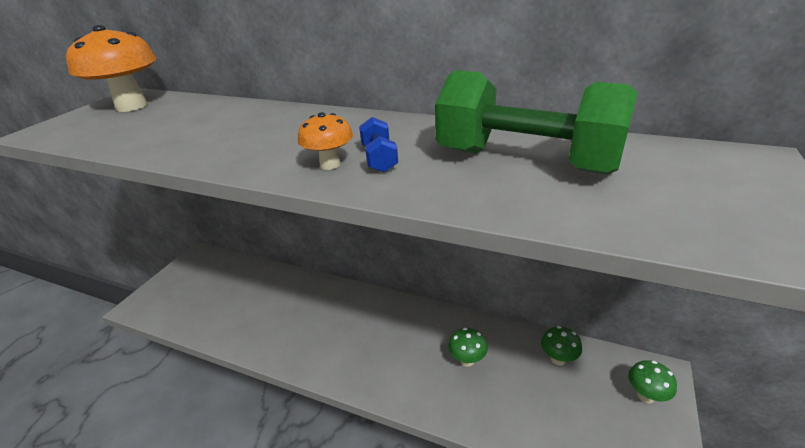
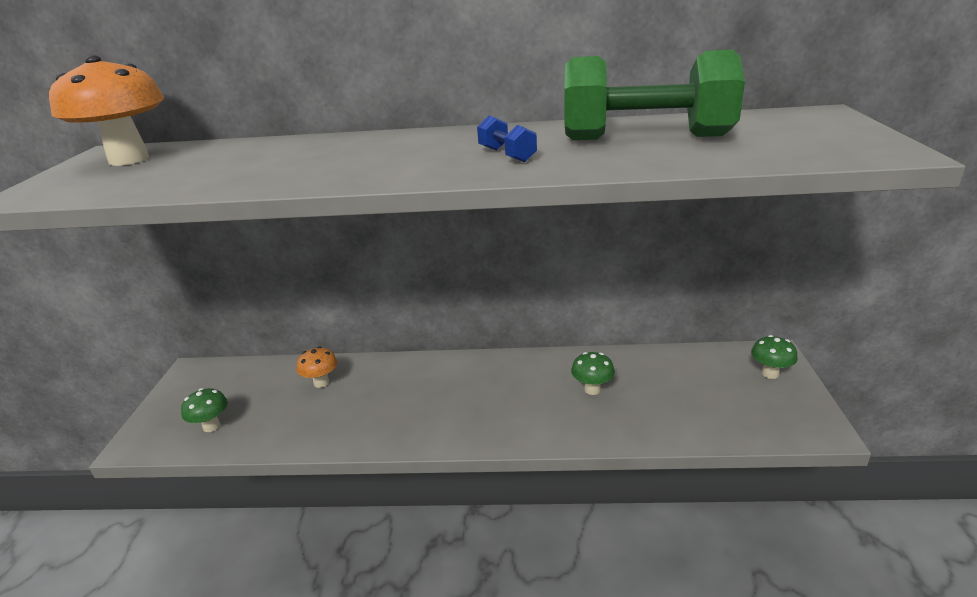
camera: 20 degrees left, 5 degrees down
orange mushroom [298,112,353,170] -> orange mushroom moved to [297,346,338,388]
green mushroom [541,326,582,365] -> green mushroom moved to [181,388,228,432]

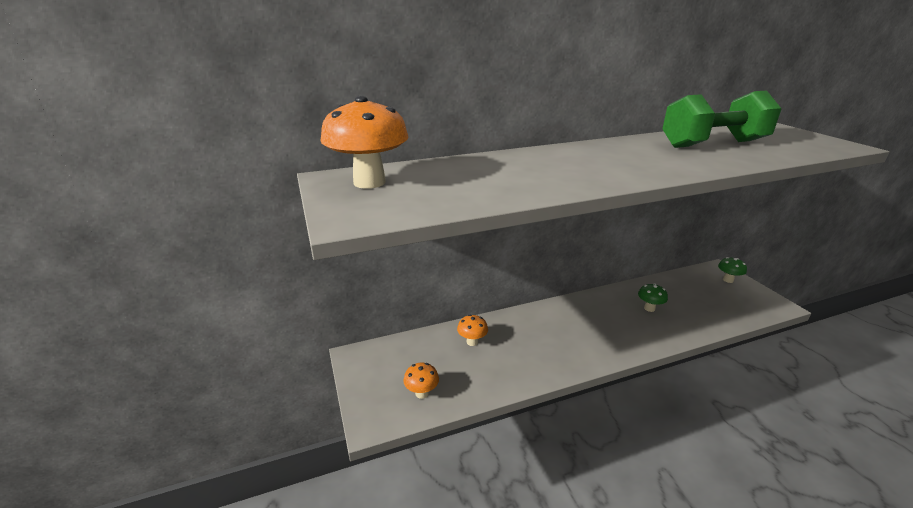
camera: 25 degrees left, 0 degrees up
green mushroom [181,388,228,432] -> orange mushroom [403,363,439,399]
blue dumbbell [477,116,537,163] -> none

